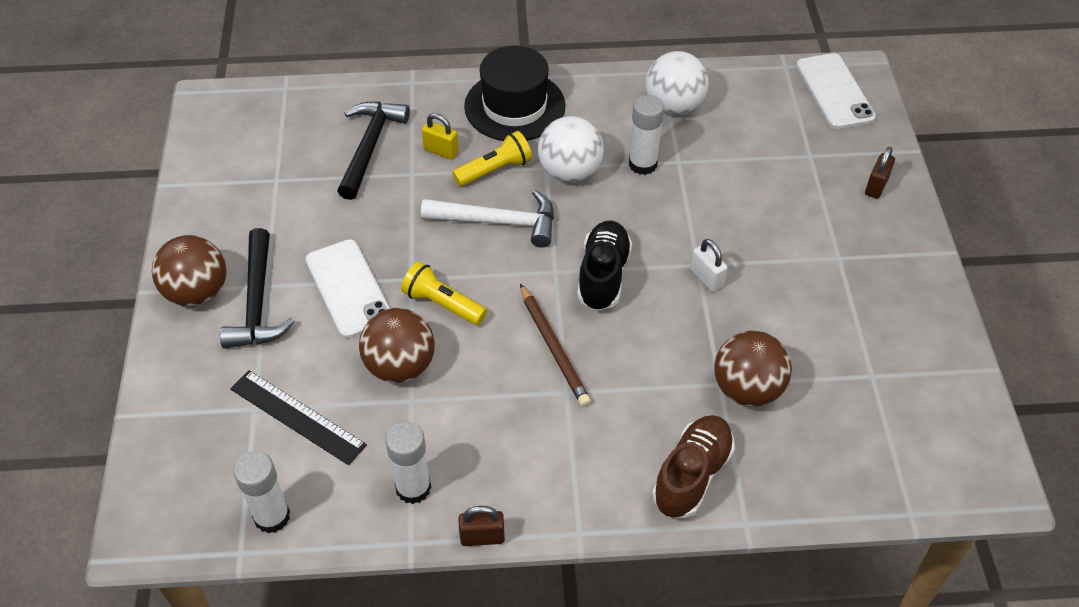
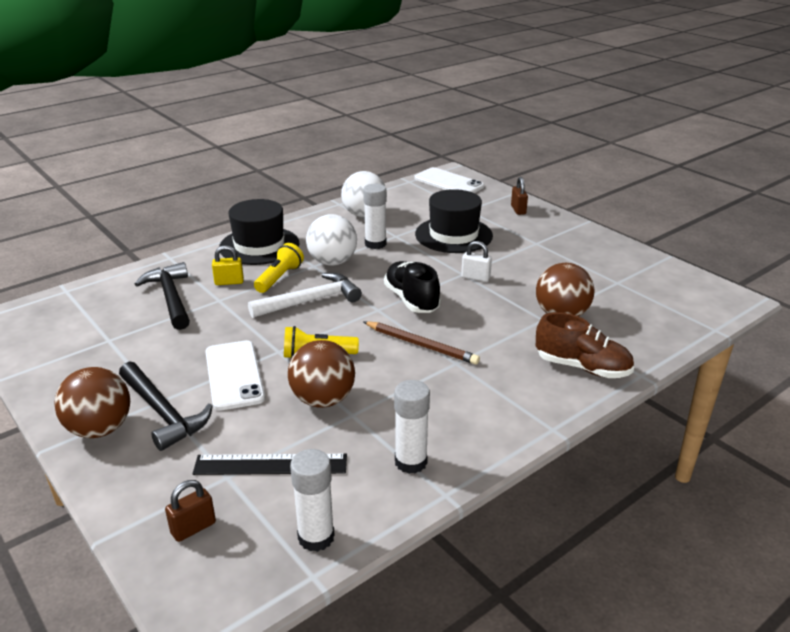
camera: 35 degrees left, 20 degrees down
white phone [305,239,390,338] -> white phone turned 45 degrees clockwise [205,340,265,411]
brown padlock [458,506,505,546] -> brown padlock moved to [165,480,216,542]
brown shoe [652,415,735,518] -> brown shoe turned 120 degrees clockwise [536,312,634,378]
none -> black hat [415,189,493,253]

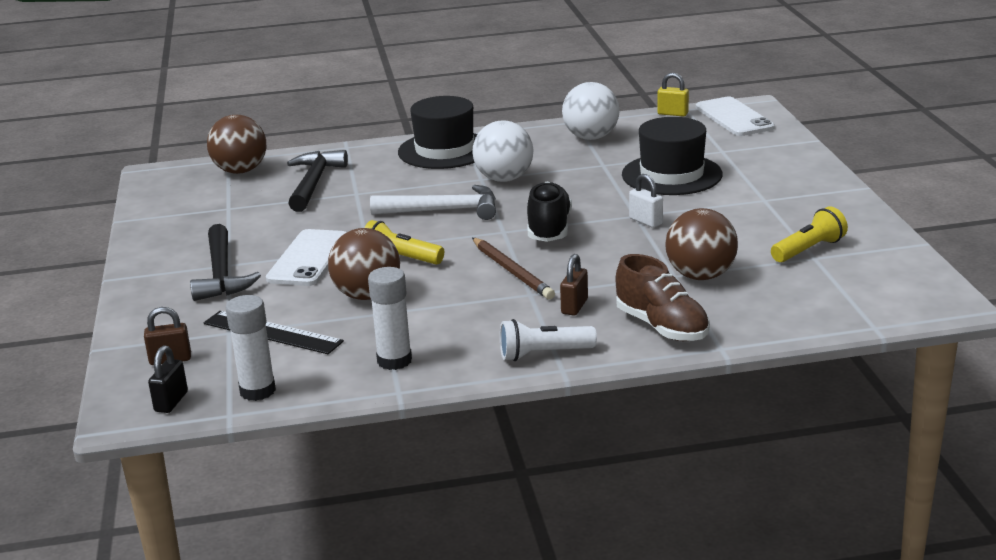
camera: 30 degrees right, 5 degrees down
brown ball [54,367,130,438] -> brown ball moved to [207,115,266,174]
yellow padlock [212,245,244,285] -> yellow padlock moved to [657,73,689,117]
yellow flashlight [254,243,304,293] -> yellow flashlight moved to [771,206,848,262]
white glue stick [363,184,386,249] -> none
brown padlock [511,177,528,215] -> brown padlock moved to [560,254,588,316]
none -> black padlock [148,345,188,413]
none -> white flashlight [500,319,597,361]

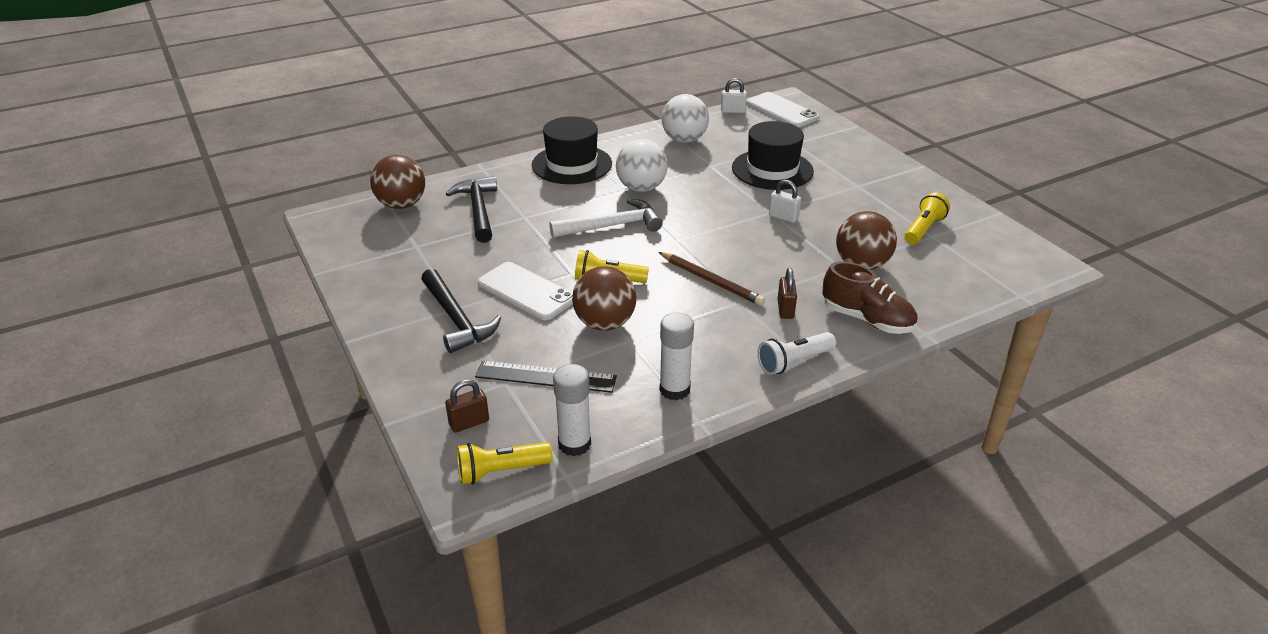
camera: 20 degrees left, 10 degrees up
black padlock [148,345,188,413] -> yellow flashlight [457,442,553,484]
white phone [266,229,347,286] -> white phone turned 45 degrees counterclockwise [478,262,573,320]
black shoe [527,182,572,242] -> none
yellow padlock [657,73,689,117] -> white padlock [721,78,747,113]

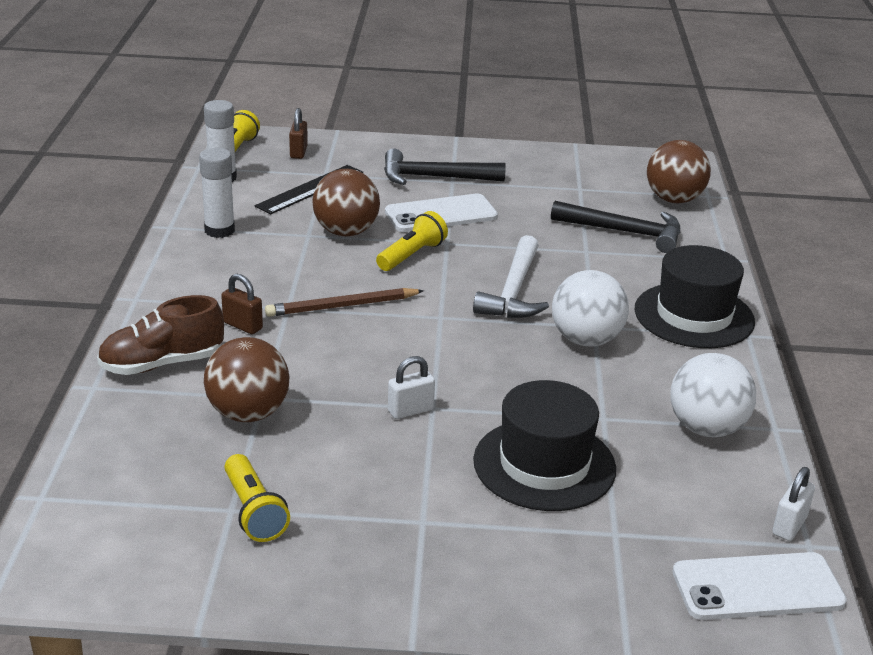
camera: 120 degrees right, 5 degrees down
white flashlight [757,332,836,375] -> none

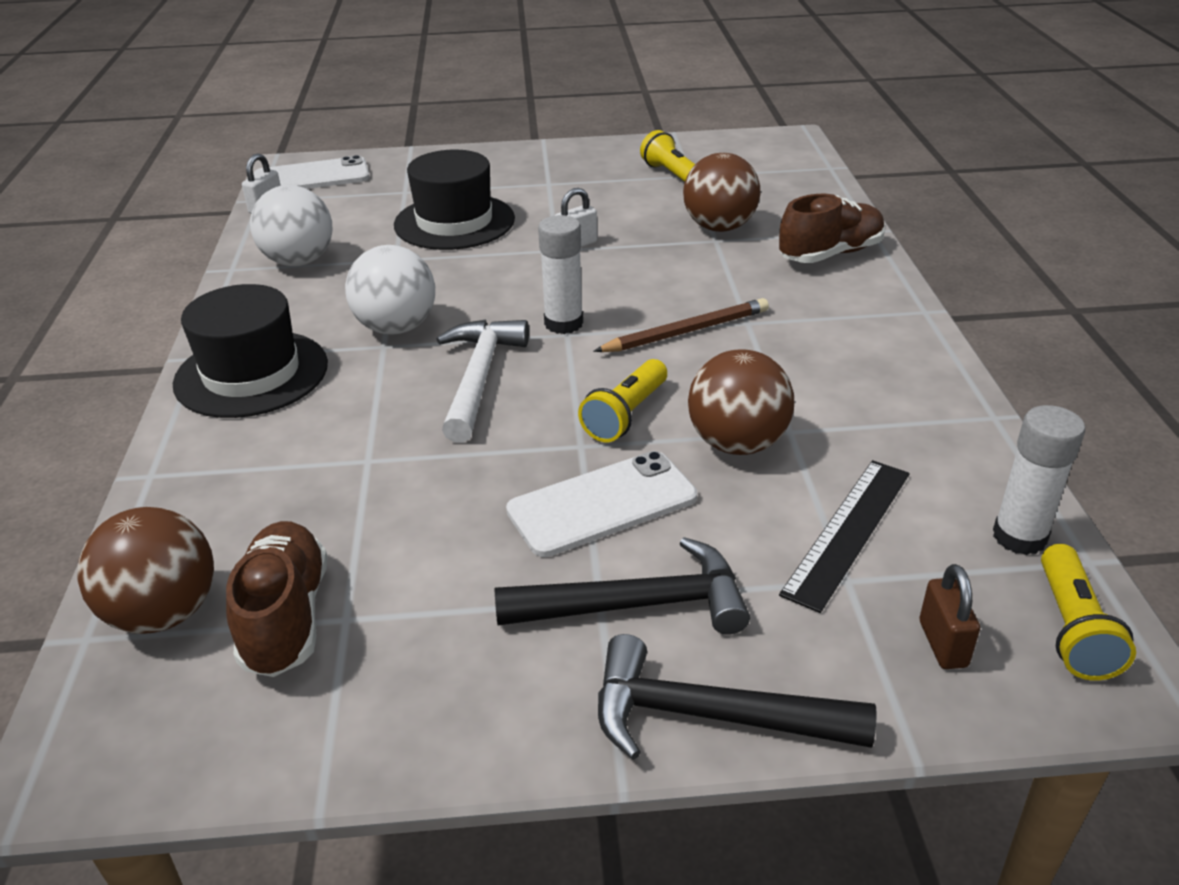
camera: 175 degrees right, 5 degrees up
white glue stick [199,148,235,238] -> white glue stick moved to [538,215,583,334]
brown padlock [221,273,263,334] -> none
black hammer [551,201,680,253] -> black hammer moved to [598,634,877,760]
none -> brown shoe [226,521,328,677]

